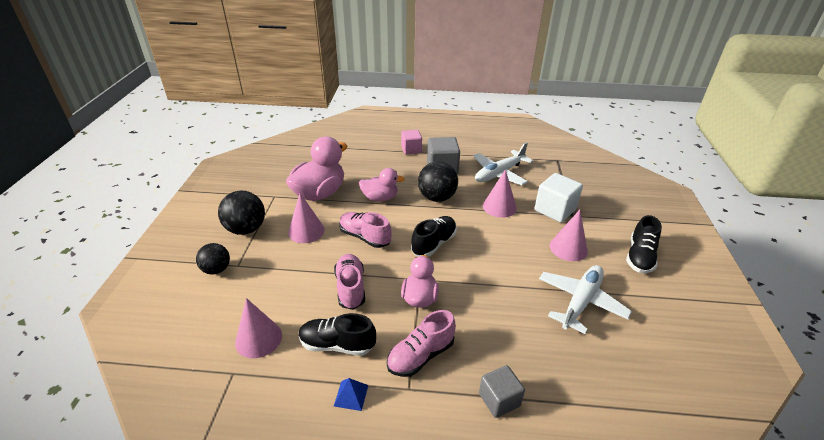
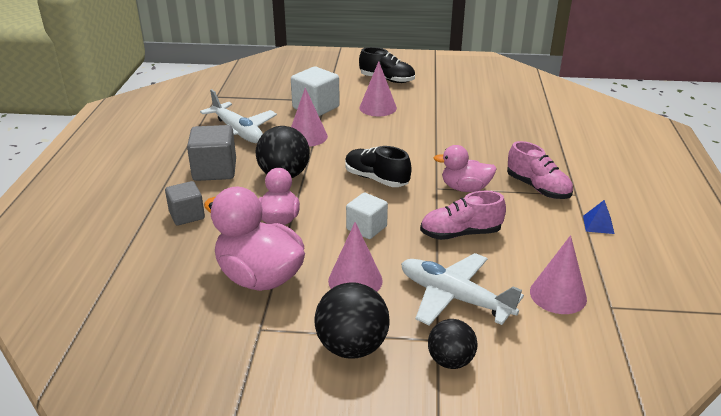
camera: 90 degrees left, 5 degrees down
black shoe [299,313,376,356] -> none
pink shoe [339,212,391,248] -> white cube [346,193,388,239]
pink cube [401,130,422,155] -> none
grey cube [479,365,525,418] -> grey cube moved to [165,181,205,225]
white plane [539,265,632,334] -> white plane moved to [401,253,524,326]

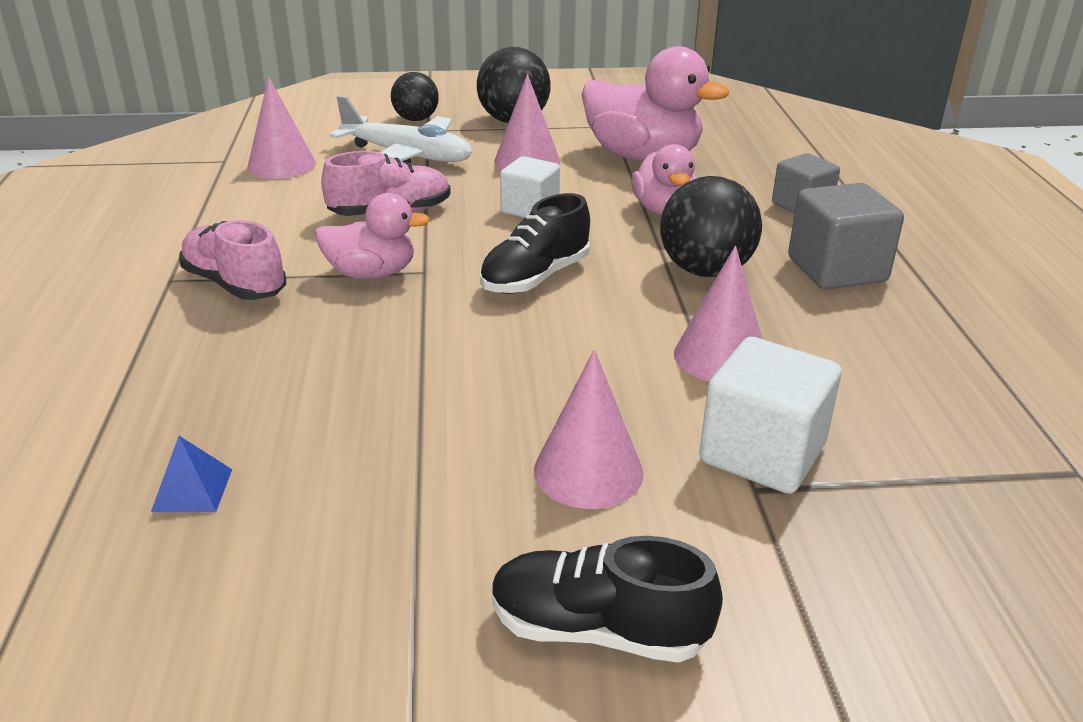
camera: 170 degrees right, 0 degrees up
white plane [200,89,277,143] -> none
black shoe [345,146,411,187] -> black shoe turned 105 degrees clockwise [480,193,590,294]
blue pyramid [583,200,614,234] -> blue pyramid moved to [151,436,232,512]

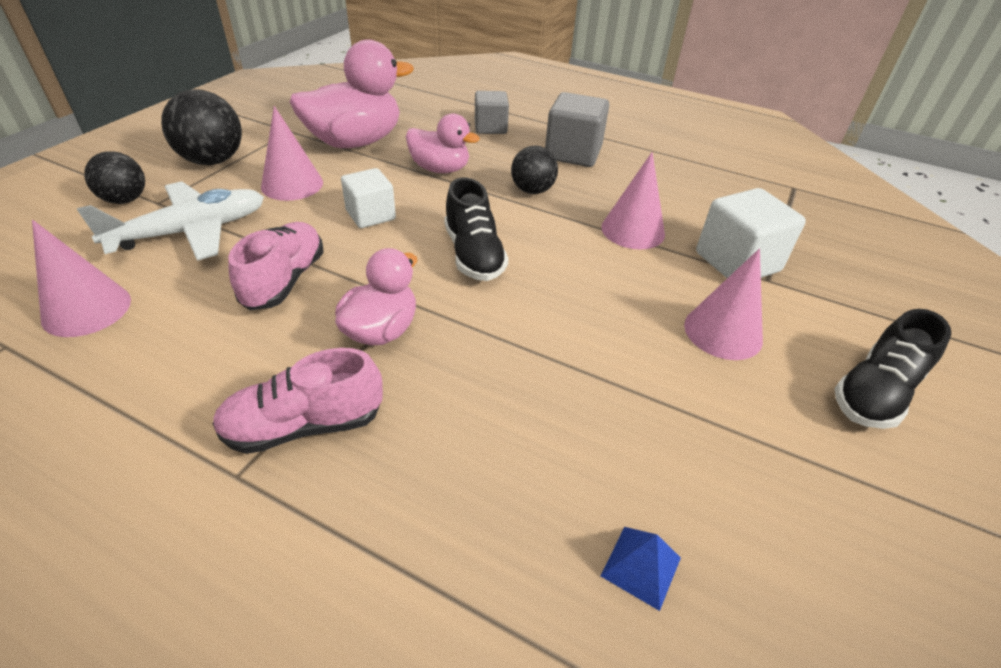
camera: 60 degrees left, 10 degrees up
black ball [660,176,762,277] -> black ball [511,146,558,194], size x0.65

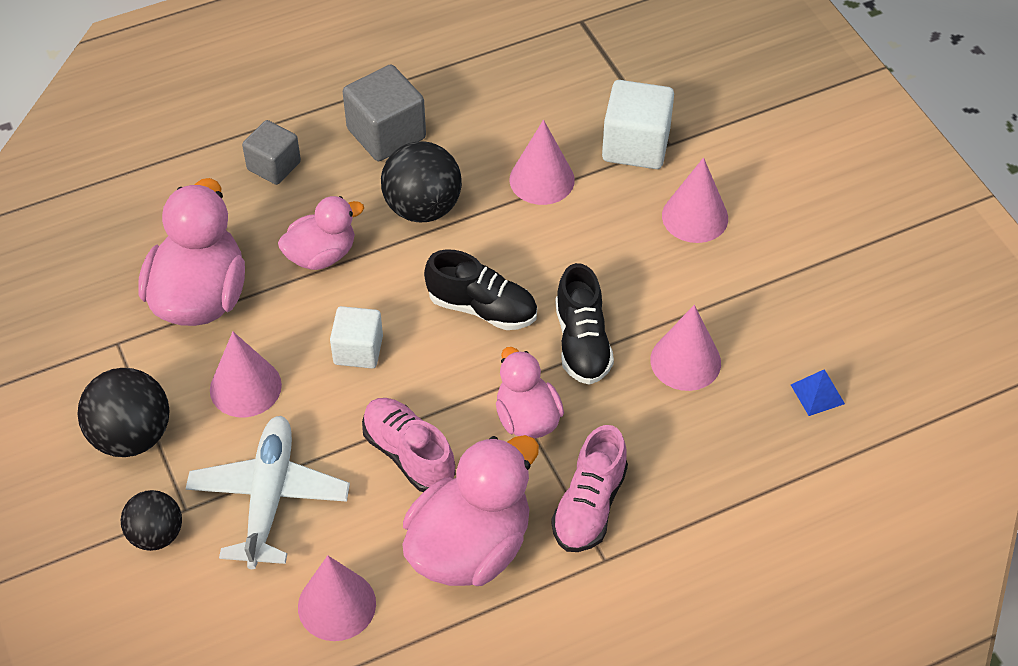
camera: 50 degrees left, 10 degrees up
black ball [511,146,558,194] -> black ball [381,141,462,222], size x1.54
black shoe [834,309,951,429] -> black shoe moved to [555,263,614,385]
none -> pink duck [402,435,539,586]
none -> pink cone [650,305,721,391]

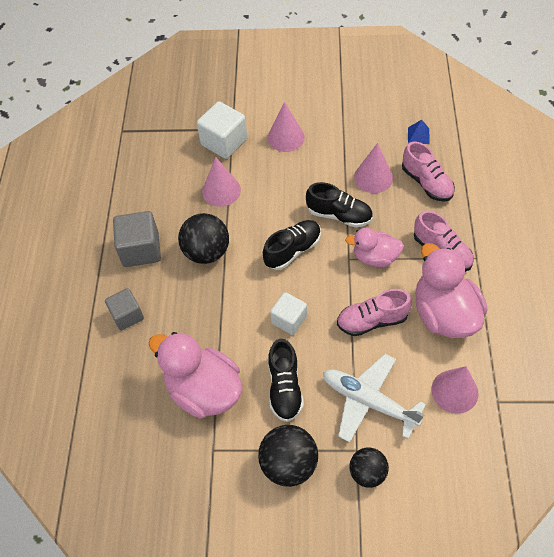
camera: 60 degrees left, 5 degrees up
pink cone [210,332,282,418] -> black shoe [268,339,304,422]
pink duck [278,196,364,270] -> none
none -> pink shoe [402,142,455,202]

